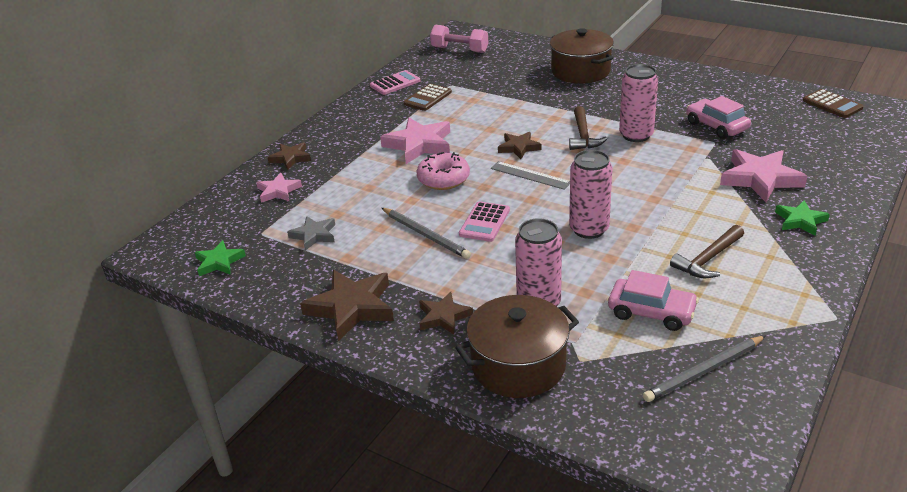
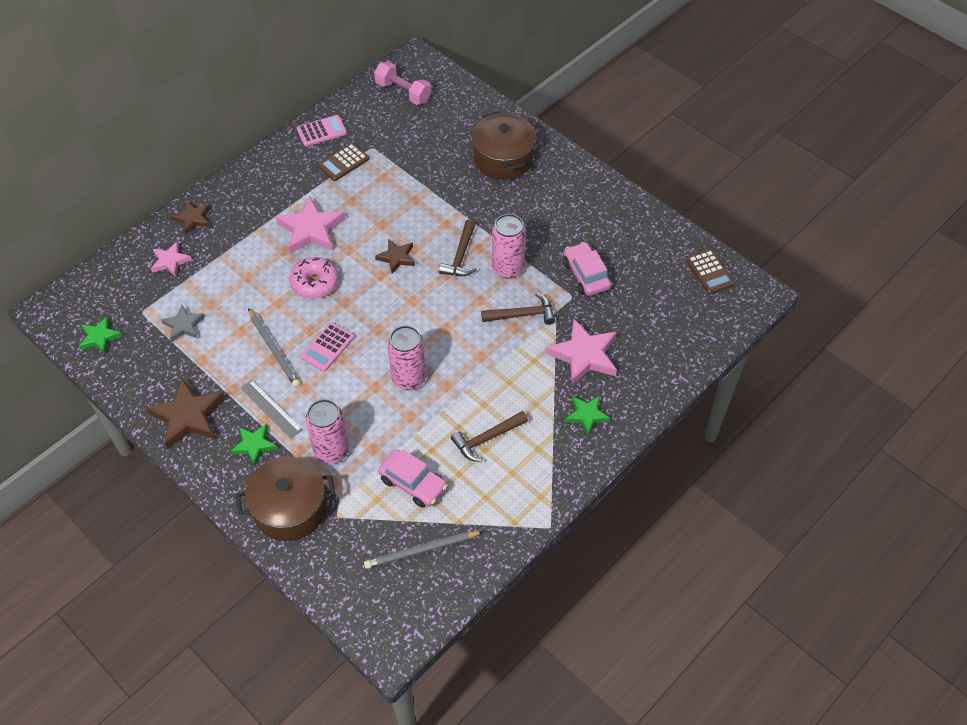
camera: 10 degrees right, 20 degrees up
brown star [419,292,473,335] -> green star [231,424,277,465]
grey ruler [491,161,570,190] -> grey ruler moved to [241,380,303,439]
none -> brown hammer [481,293,556,325]

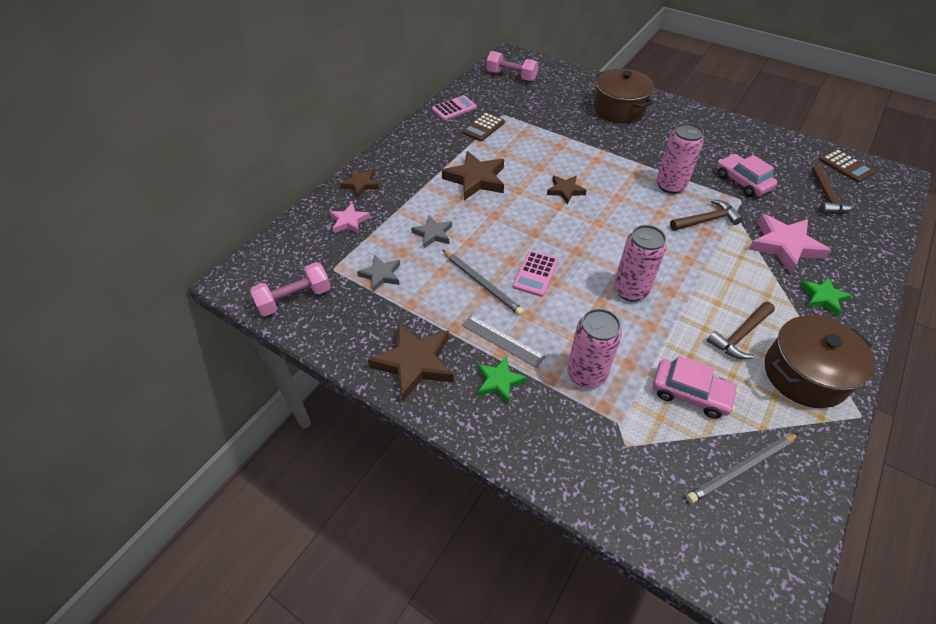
camera: 10 degrees left, 5 degrees down
green star [79,316,123,355] -> pink dumbbell [250,262,331,316]
brown pot [236,456,335,541] -> brown pot moved to [765,315,875,408]
pink star [276,196,345,254] -> brown star [442,151,504,200]
pink donut [289,257,338,299] -> none
brown hammer [439,220,477,276] -> brown hammer moved to [811,165,856,213]
none -> grey star [411,215,452,248]

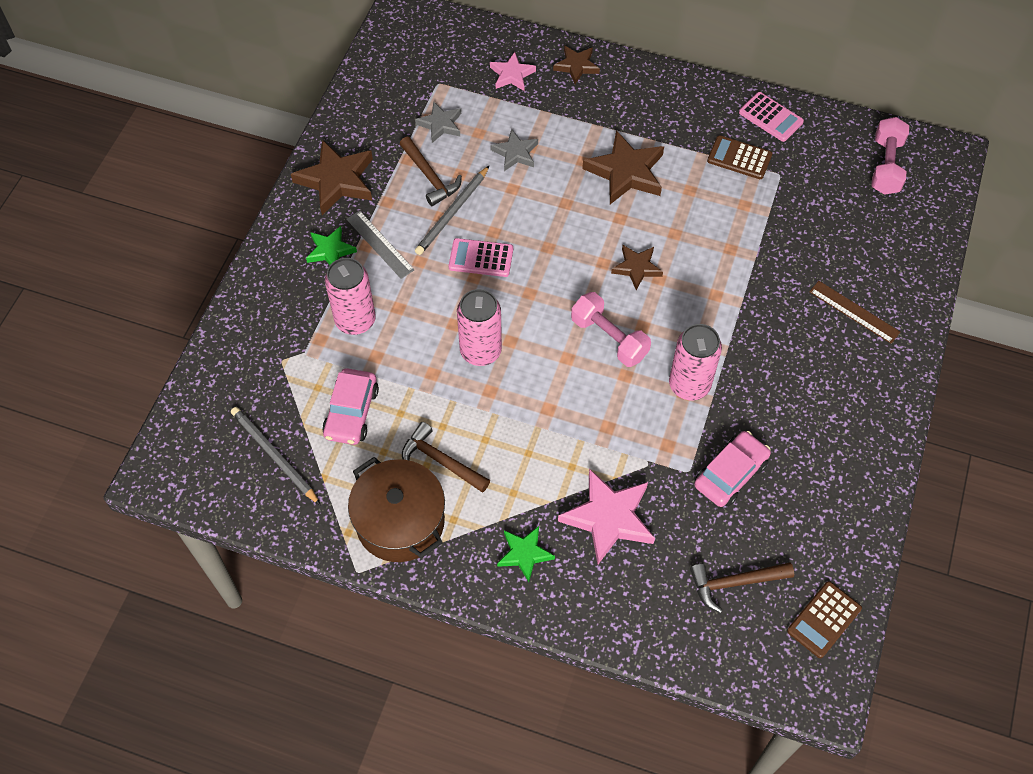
camera: 75 degrees right, 10 degrees up
pink dumbbell [250,262,331,316] -> pink dumbbell moved to [571,292,651,367]
grey ruler [462,315,545,368] -> grey ruler turned 60 degrees counterclockwise [346,211,415,279]
brown pot [594,69,654,123] -> brown ruler [809,281,900,344]
brown hammer [670,199,743,231] -> brown hammer moved to [400,137,462,206]

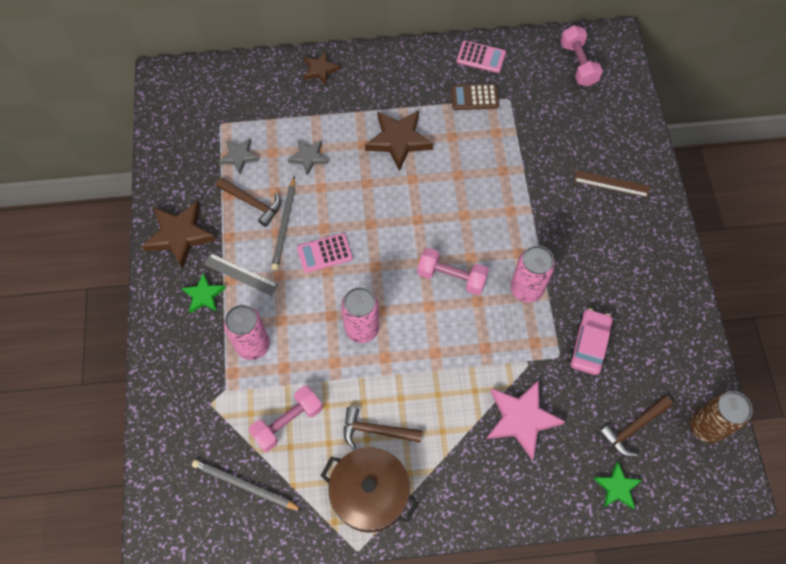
camera: 25 degrees left, 5 degrees up
pink car [322,368,379,445] -> pink dumbbell [248,386,323,452]
pink star [490,52,536,91] -> none
green star [497,526,555,582] -> green star moved to [593,462,642,509]
brown star [611,245,663,290] -> none
brown calculator [787,581,862,658] -> brown can [690,391,752,444]

